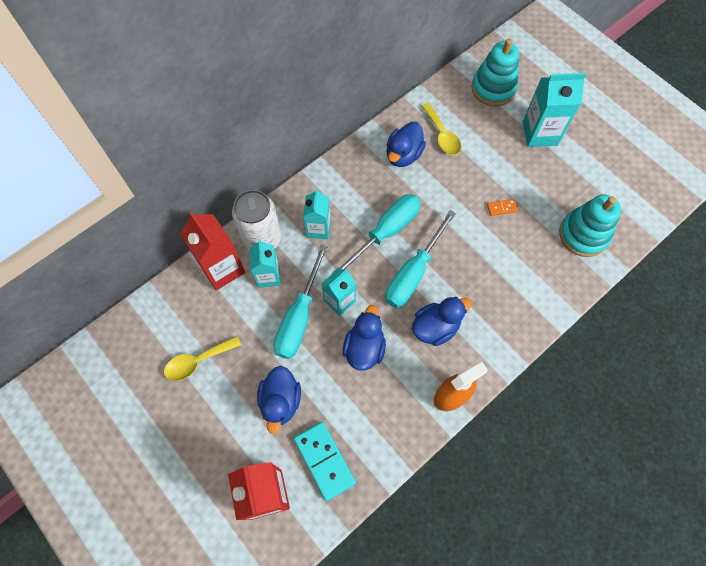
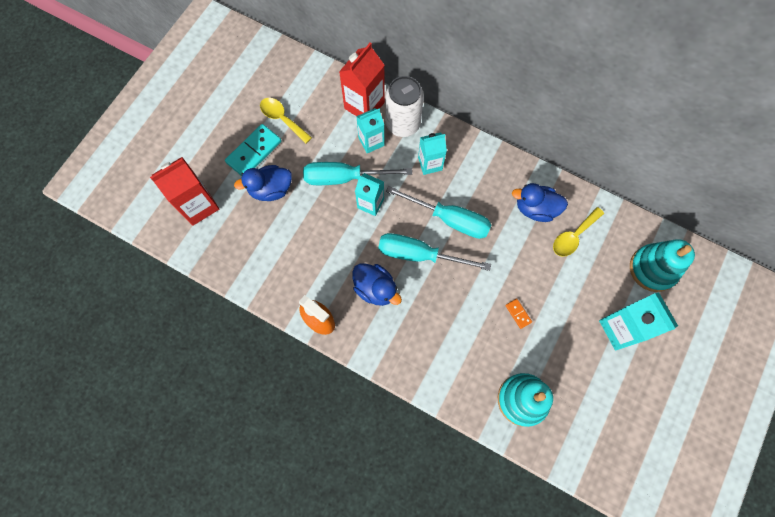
camera: 70 degrees right, 5 degrees up
turquoise domino [294,422,356,501] -> turquoise domino moved to [225,124,282,176]
blue duck [343,305,386,371] -> none

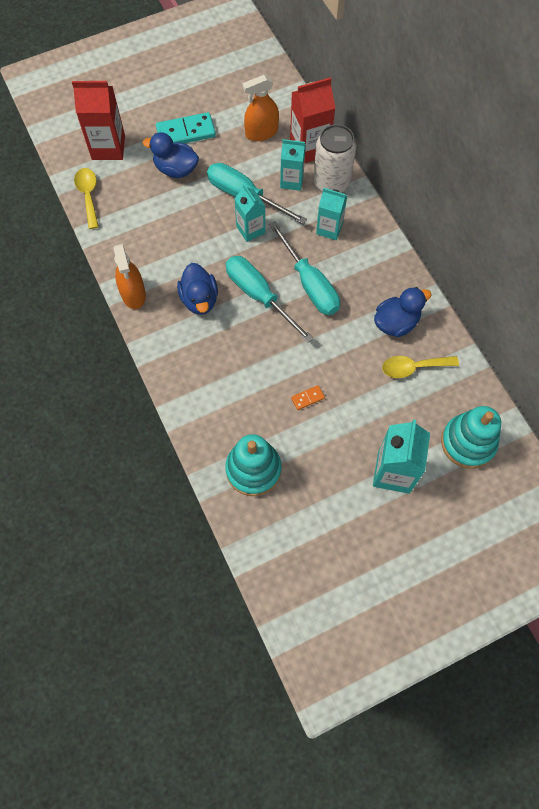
camera: 35 degrees right, 5 degrees down
yellow spoon [260,98,312,144] -> yellow spoon moved to [74,168,99,229]
orange domino [505,299,532,329] -> orange domino turned 60 degrees clockwise [291,385,325,410]
blue duck [512,183,568,222] -> blue duck turned 105 degrees clockwise [374,287,432,337]
none -> orange spray bottle [242,75,279,141]

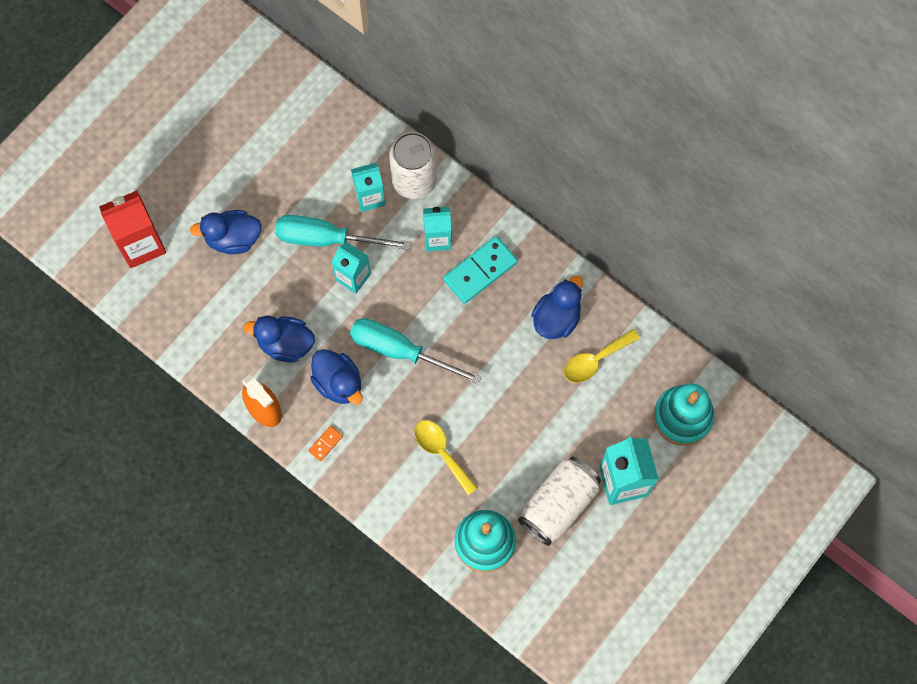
camera: 25 degrees left, 5 degrees up
yellow spoon [74,168,99,229] -> yellow spoon moved to [415,420,478,495]
turquoise domino [156,112,216,143] -> turquoise domino moved to [443,236,518,304]
orange spray bottle [242,75,279,141] -> none
turquoise screwdriver [269,221,340,315] -> none
red carton [290,77,335,163] -> none
orange domino [291,385,325,410] -> orange domino moved to [308,425,343,461]
none -> blue duck [243,316,315,363]
none -> white can [518,457,601,546]

